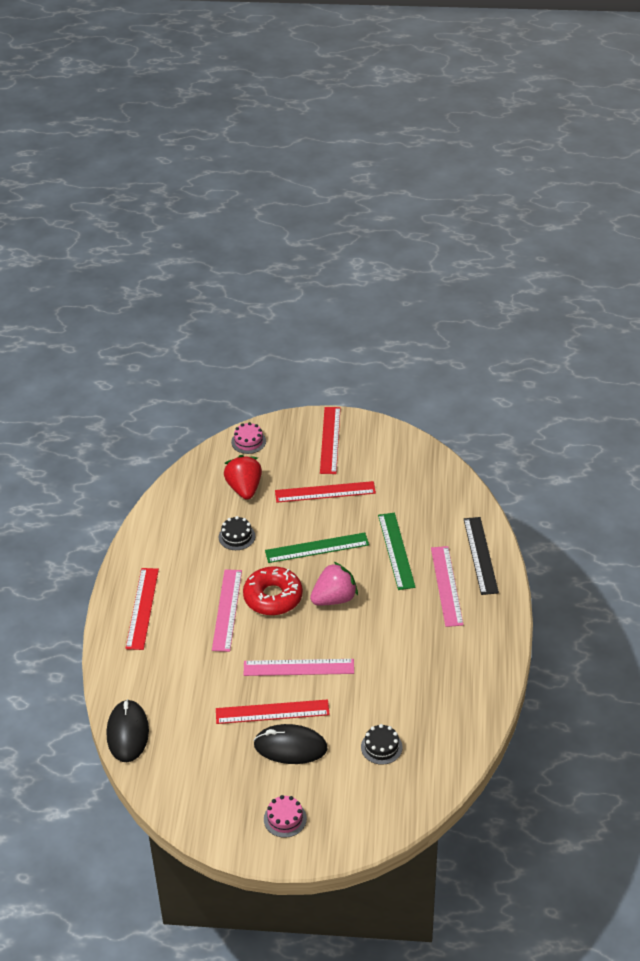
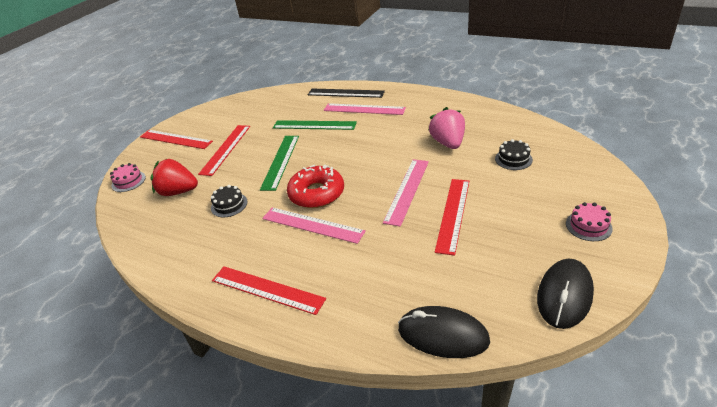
camera: 65 degrees left, 5 degrees down
black mouse [253,724,327,764] -> black mouse moved to [537,259,594,329]
pink strawberry [310,561,358,605] -> pink strawberry moved to [429,107,465,149]

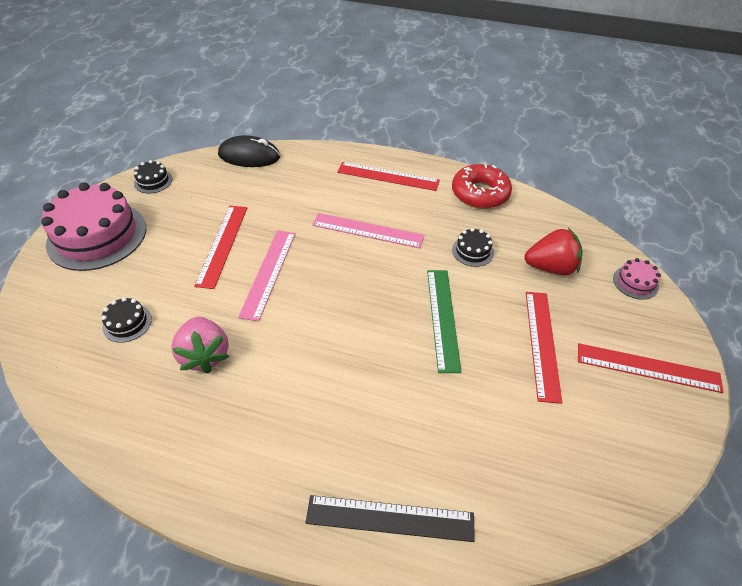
camera: 165 degrees right, 10 degrees up
green ruler [273,120,357,130] -> none
red donut [287,164,344,208] -> red donut moved to [452,164,512,209]
pink ruler [324,103,406,115] -> none
black mouse [537,259,594,329] -> black cake [134,160,173,193]
pink cake [566,202,613,241] -> pink cake [41,182,146,271], size x2.31

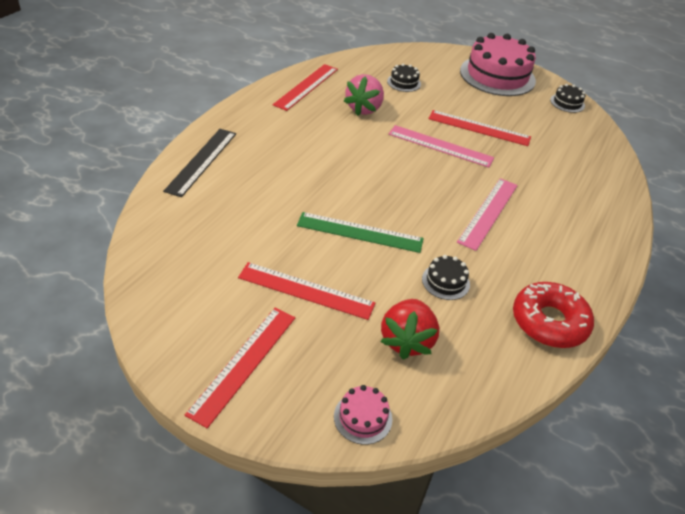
camera: 100 degrees right, 5 degrees down
pink strawberry [171,317,229,374] -> pink strawberry turned 60 degrees counterclockwise [344,74,384,116]
black mouse [218,135,280,167] -> none
red ruler [337,162,440,191] -> red ruler moved to [273,64,338,111]

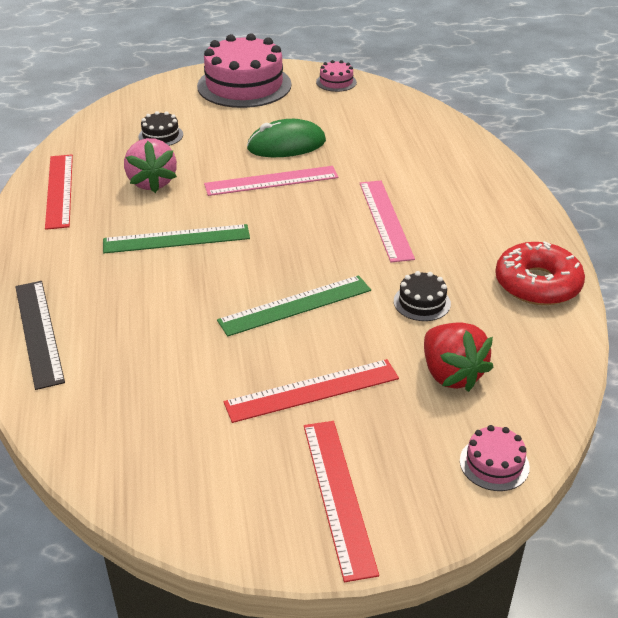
camera: 35 degrees left, 5 degrees down
red ruler [428,110,531,146] -> green mouse [247,119,326,157]
black cake [550,84,586,113] -> pink cake [316,60,357,92]
none -> green ruler [103,224,250,253]

